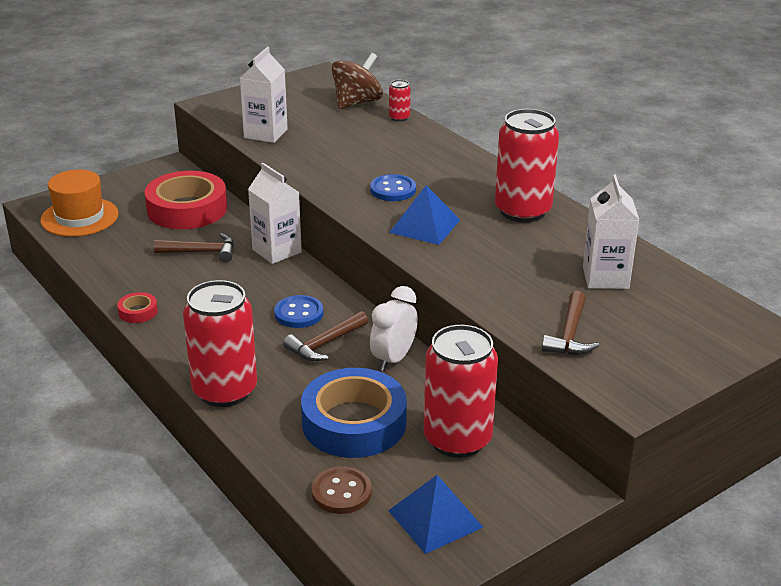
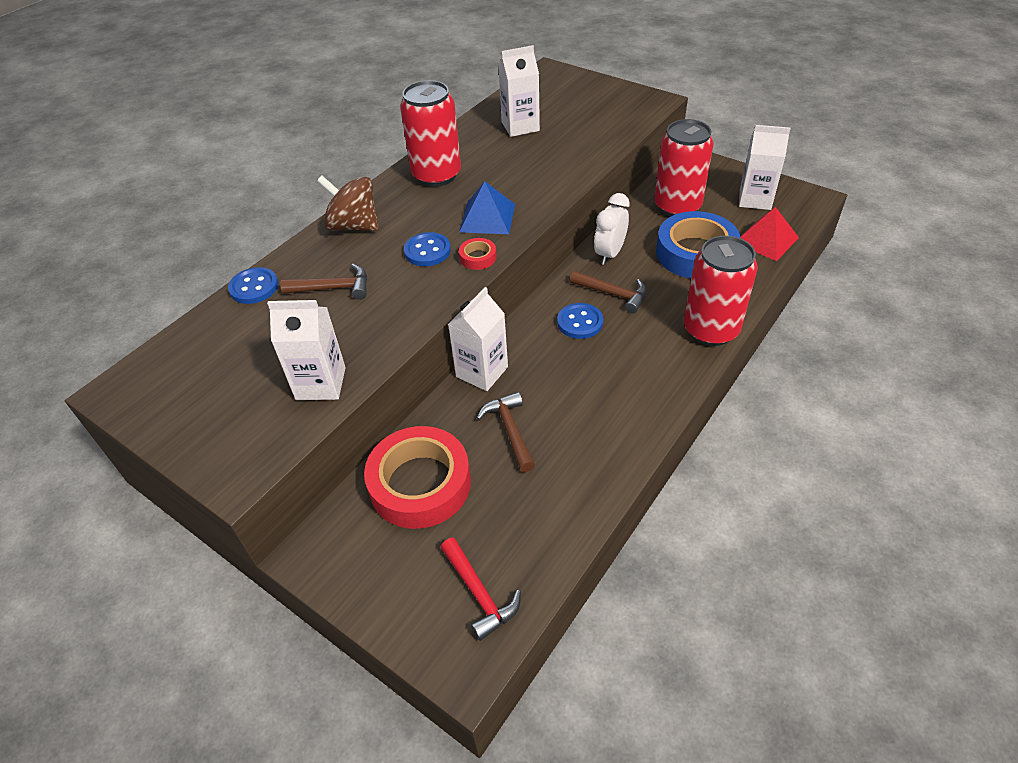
camera: 105 degrees left, 15 degrees up
orange hat [40,170,119,237] -> red hammer [441,537,521,641]
red tape [117,292,158,323] -> red tape moved to [459,238,497,270]
brown button [312,466,372,514] -> red pyramid [740,207,799,261]
brown spinning top [332,53,383,109] -> brown spinning top moved to [317,176,379,231]
white clock [370,286,418,371] -> white clock turned 105 degrees clockwise [594,193,630,265]
blue pyramid [388,475,484,554] -> white carton [739,125,791,210]
red can [389,80,411,122] -> blue button [228,267,278,304]
brown hammer [542,291,600,355] -> brown hammer moved to [280,264,367,300]

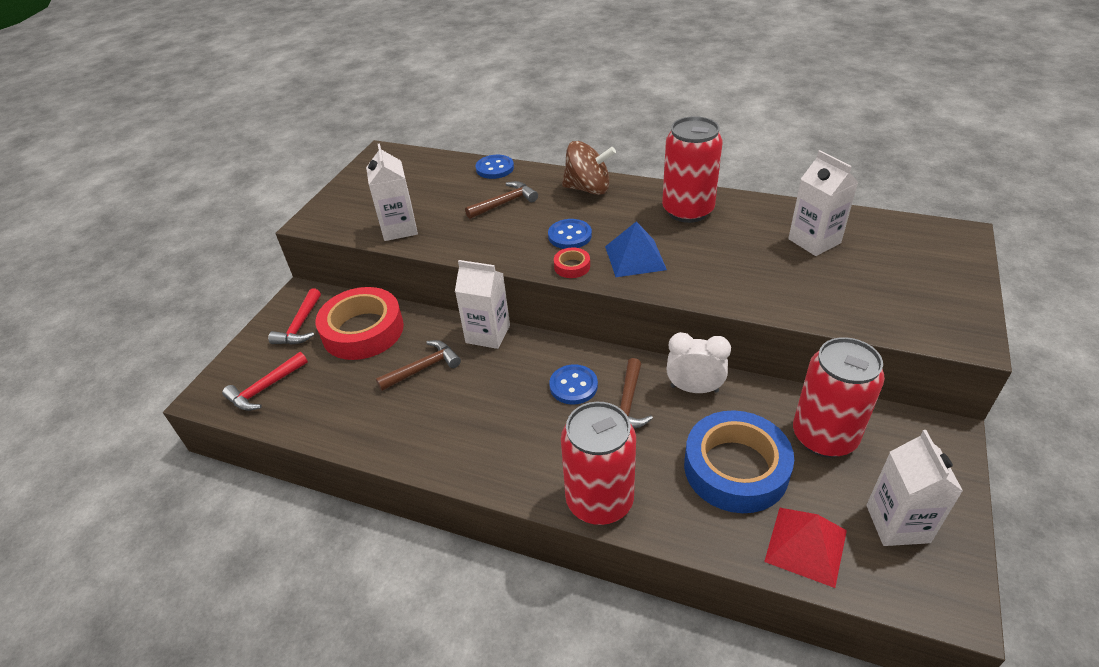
camera: 75 degrees right, 5 degrees down
brown hammer [280,264,367,300] -> brown hammer turned 105 degrees counterclockwise [465,181,538,219]
brown spinning top [317,176,379,231] -> brown spinning top turned 90 degrees clockwise [562,141,616,195]
none -> red hammer [268,288,321,345]

